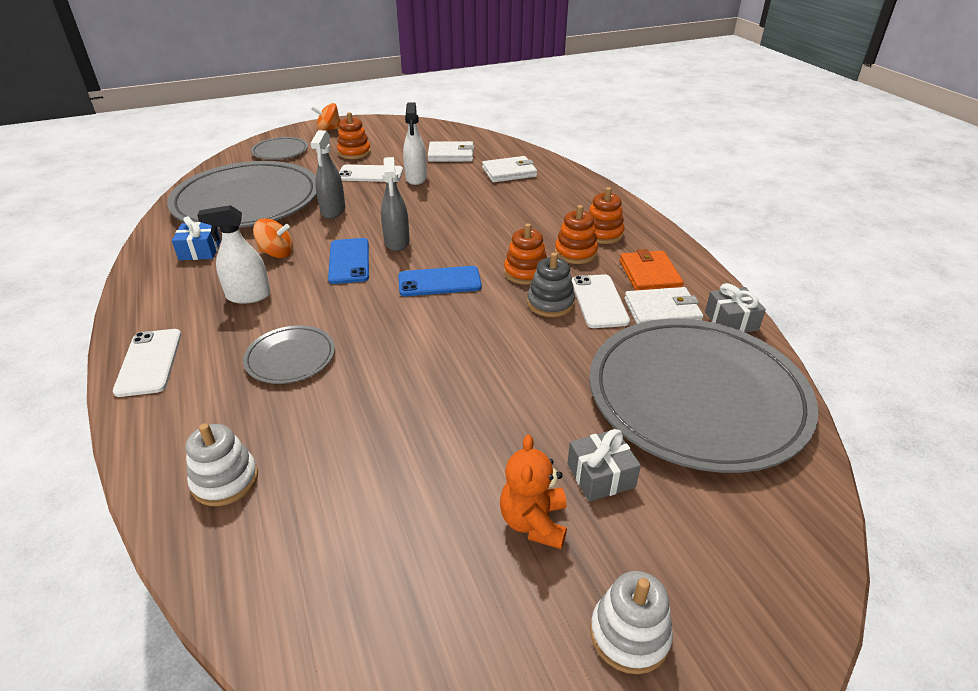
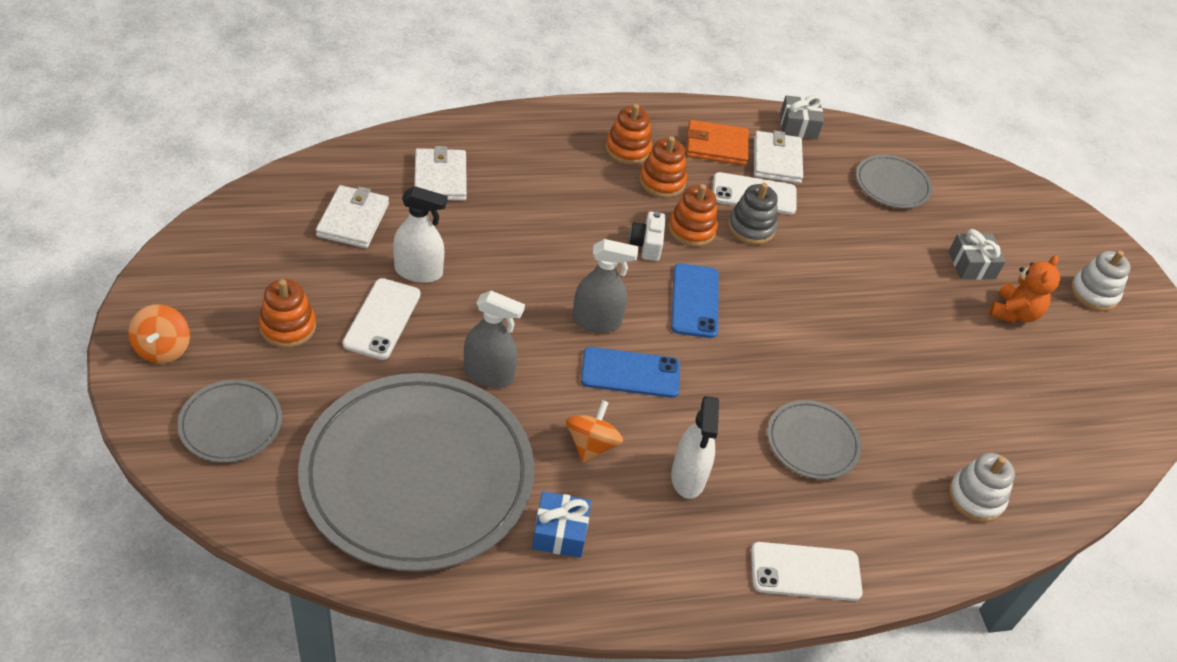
camera: 85 degrees left, 10 degrees up
orange teddy bear [500,434,567,549] -> orange teddy bear turned 75 degrees counterclockwise [989,255,1060,323]
grey plate [589,319,818,473] -> grey plate [856,155,932,208], size x0.44
none -> white camera [630,211,666,261]

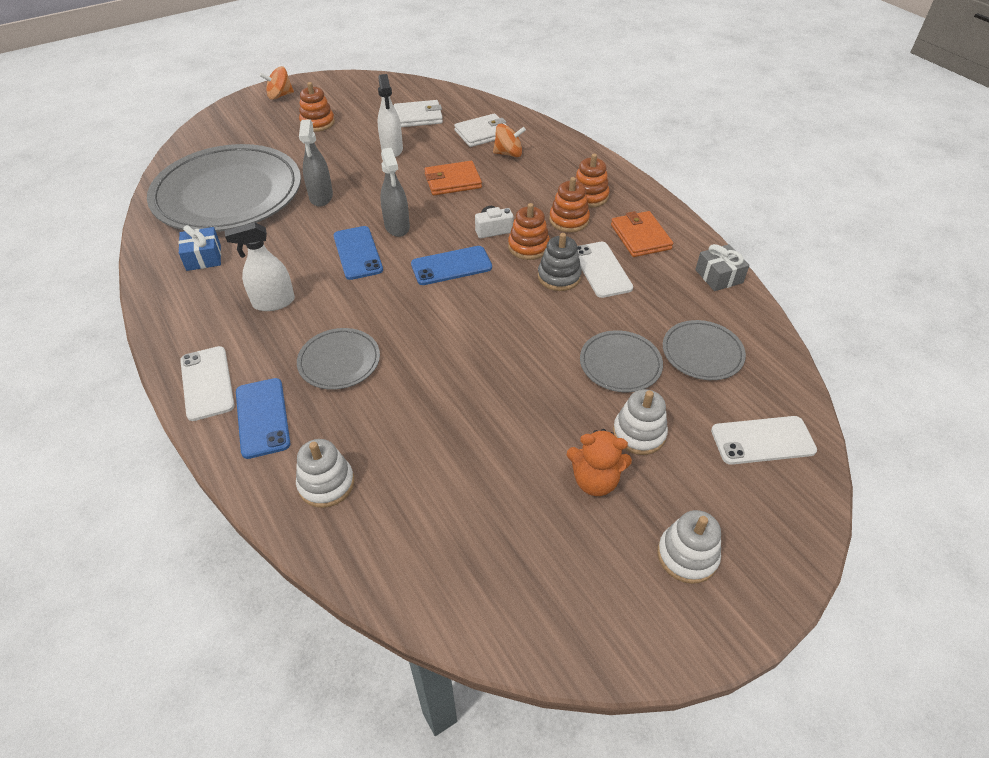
camera: 75 degrees right, 0 degrees up
grey plate [177,380,282,463] -> grey plate moved to [580,330,663,392]
white phone [343,278,421,360] -> white phone moved to [711,416,817,465]
orange spinning top [566,400,623,463] -> orange spinning top moved to [493,124,526,157]
white wallet [754,130,803,184] -> none
grey gift [949,229,1006,280] -> white stacking toy [613,389,668,455]
none -> blue phone [236,378,290,459]
none -> orange wallet [424,161,482,195]

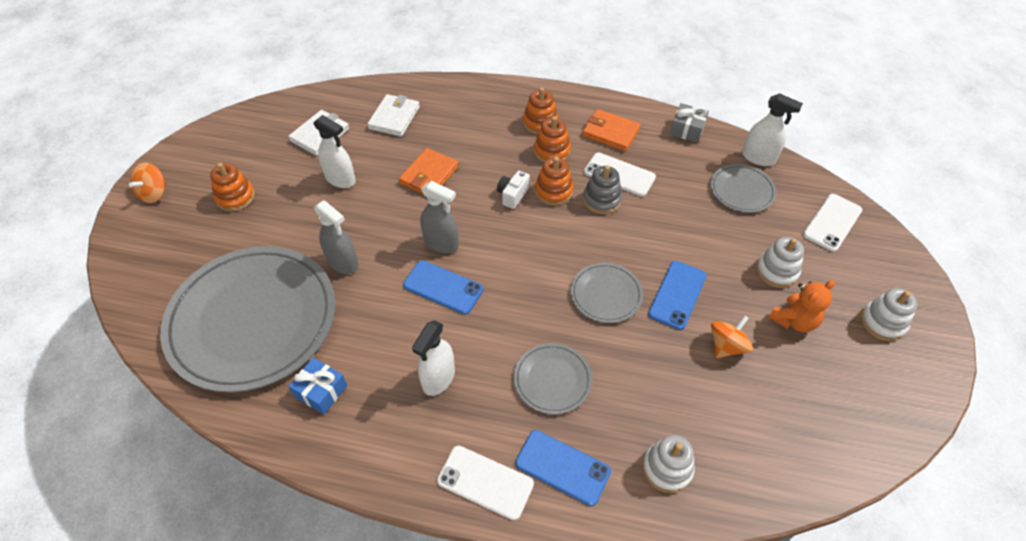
camera: 45 degrees left, 5 degrees up
blue phone [411,246,492,285] -> blue phone moved to [648,261,707,330]
orange spinning top [493,124,526,157] -> orange spinning top moved to [711,315,753,358]
grey plate [580,330,663,392] -> grey plate moved to [571,263,643,323]
none -> white spray bottle [742,93,803,166]

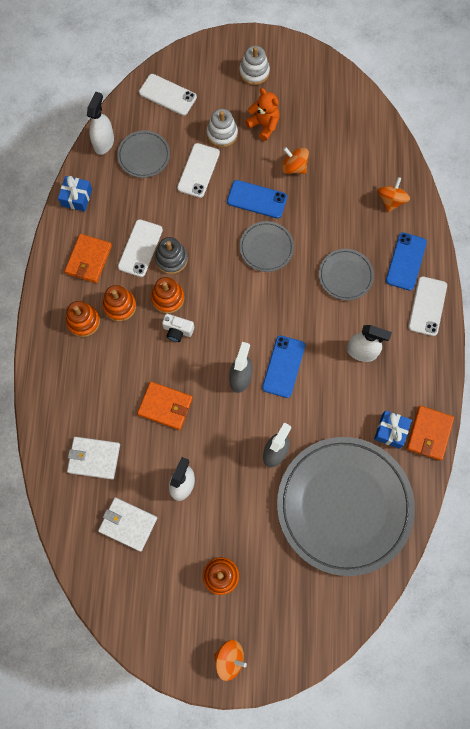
camera: 100 degrees left, 20 degrees up
white stacking toy [643,435,695,493] -> orange spinning top [378,177,410,212]
grey gift [670,103,709,143] -> blue gift [58,176,92,211]
none -> white phone [177,143,220,198]
none -> orange wallet [407,406,454,461]

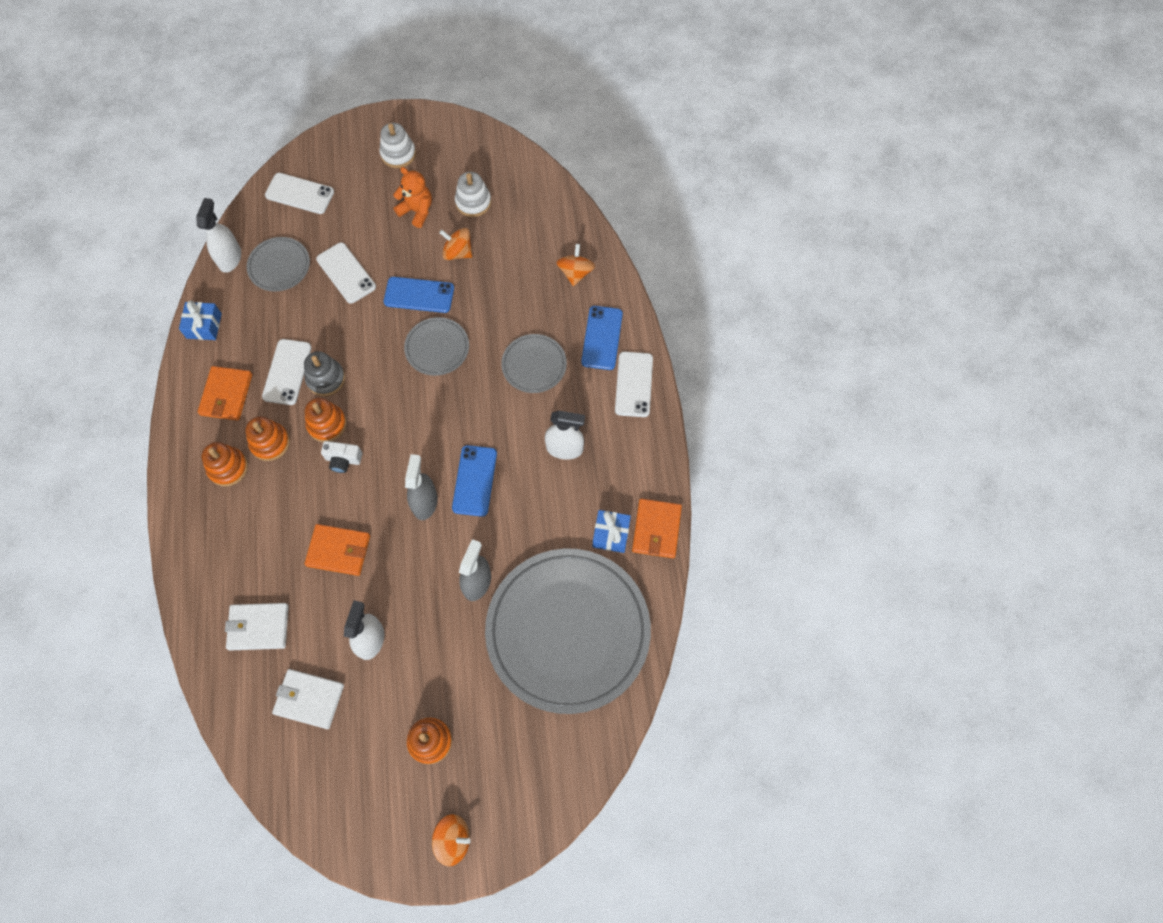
camera: 10 degrees left, 5 degrees down
white phone [177,143,220,198] -> white phone turned 45 degrees counterclockwise [316,242,376,304]
white stacking toy [207,109,238,148] -> white stacking toy moved to [455,172,491,217]

